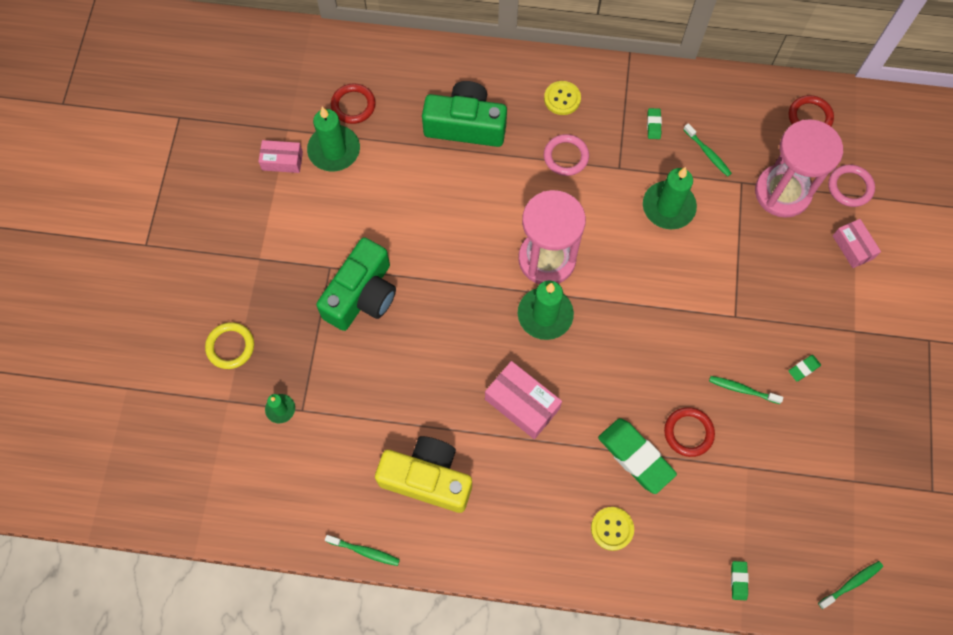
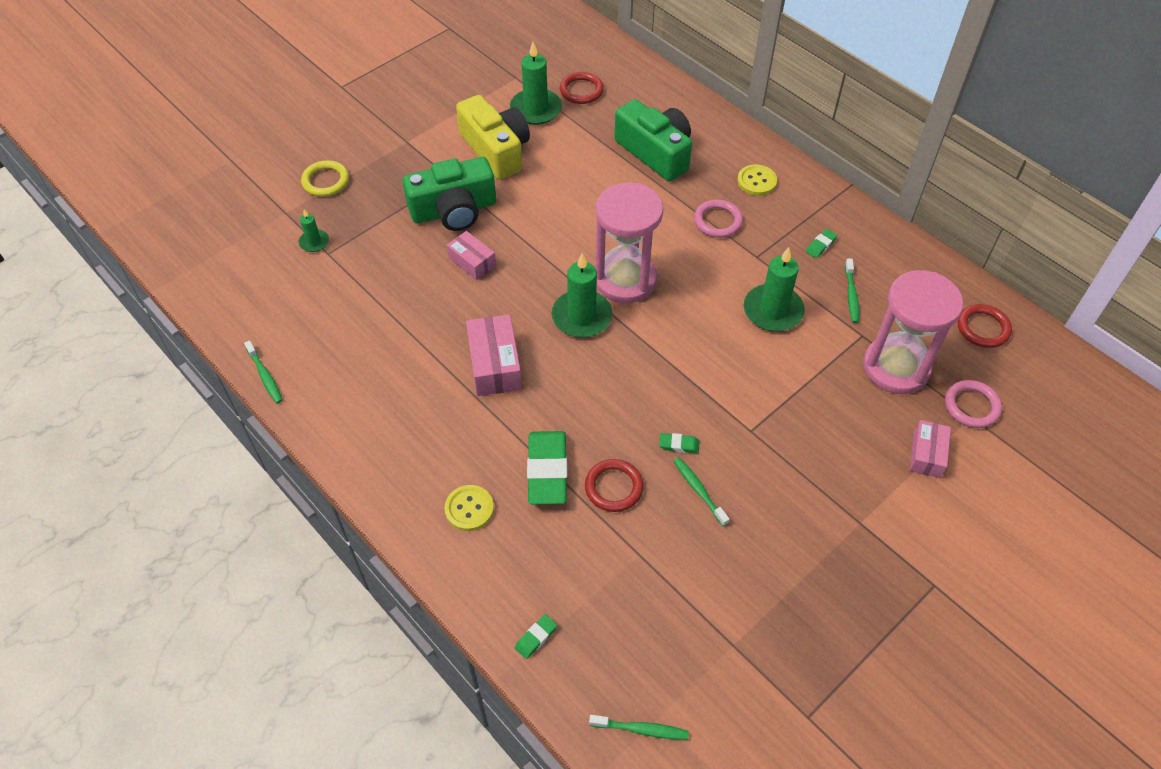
camera: 40 degrees right, 15 degrees down
pink box [258,140,303,173] -> pink box moved to [447,231,496,280]
yellow camera [375,436,472,513] -> yellow camera moved to [456,95,530,180]
green eraser [789,355,821,381] -> green eraser moved to [659,433,699,454]

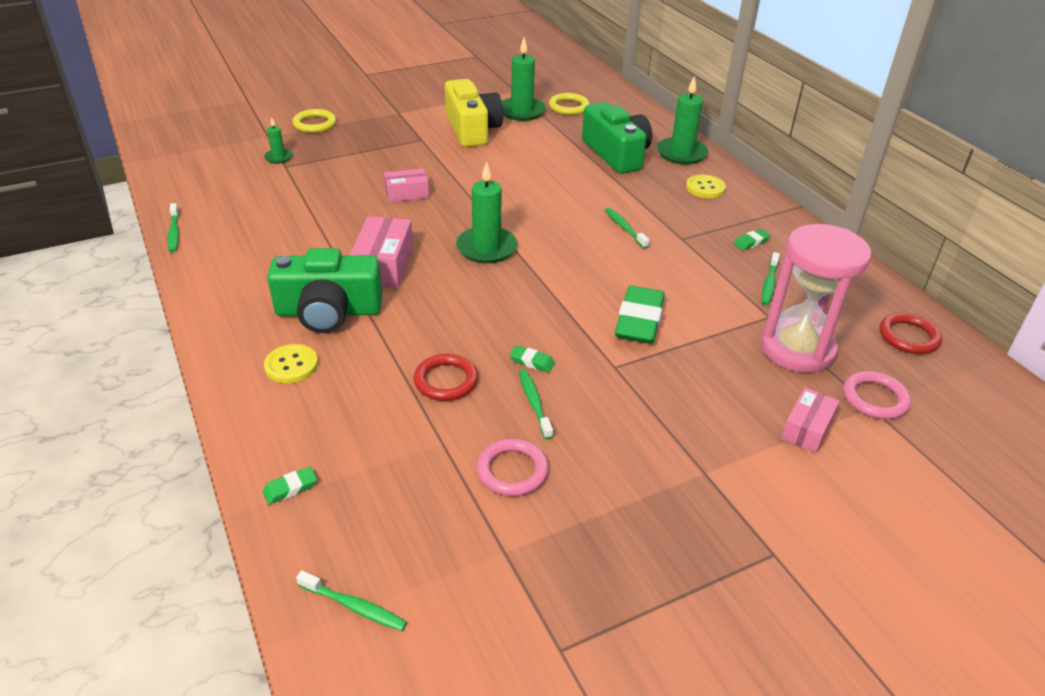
camera: 15 degrees right, 15 degrees down
green camera [403,157,496,231] -> green camera moved to [267,248,383,333]
pink box [447,231,496,280] -> pink box turned 75 degrees counterclockwise [384,168,429,202]
green eraser [527,431,567,505] -> green eraser moved to [615,286,665,344]
red ring [560,72,604,104] -> yellow ring [549,93,590,115]
pink hourglass [596,183,664,303] -> none
pink ring [694,200,743,238] -> pink ring moved to [477,439,548,496]
green candle [744,247,805,332] -> green candle moved to [657,75,708,165]
none -> green toothbrush [605,208,650,249]

